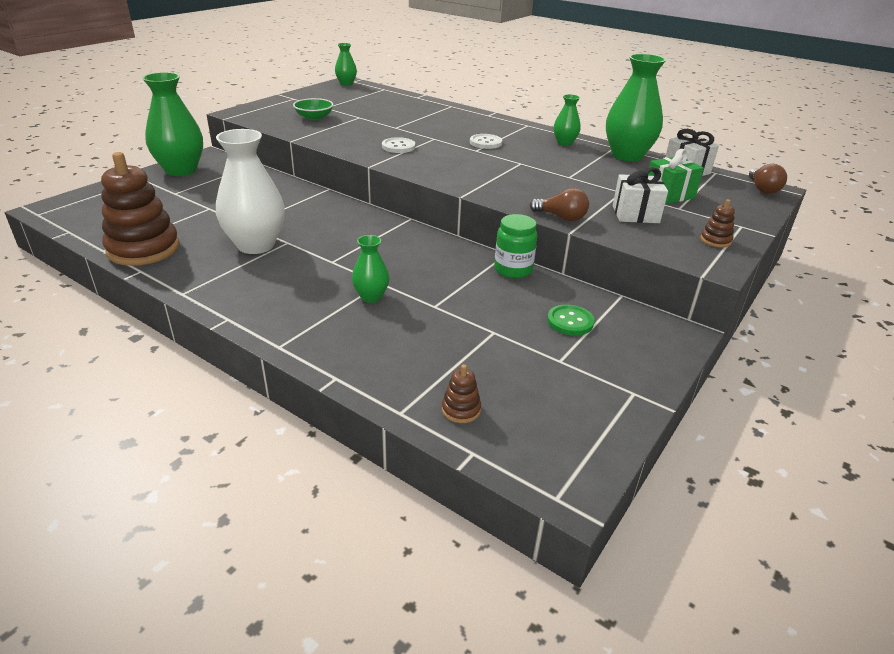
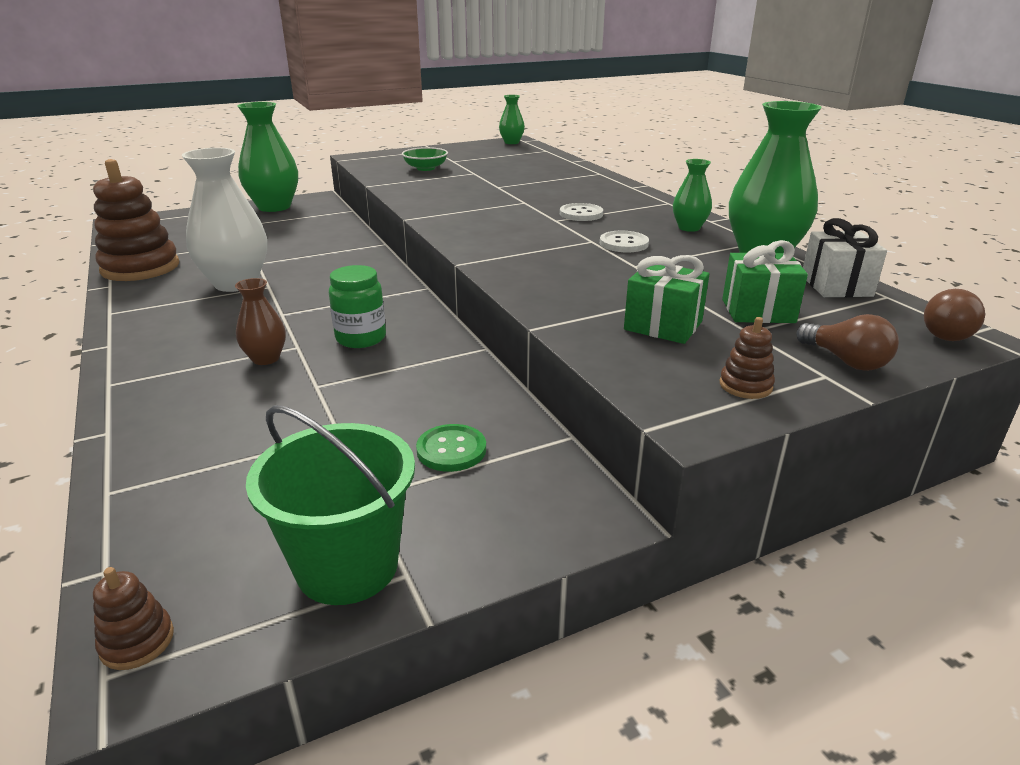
camera: 30 degrees right, 5 degrees down
green vase [352,235,389,303] -> brown vase [235,278,286,365]
white button [382,137,415,153] -> white button moved to [600,231,649,252]
brown stacking toy [442,364,481,423] -> brown stacking toy moved to [93,567,174,670]
green jar [494,214,538,279] -> green jar moved to [329,265,386,348]
brown light bulb [530,188,589,221] -> brown light bulb moved to [796,314,899,371]
white gift [613,167,668,223] -> green gift [624,255,709,344]
none -> green bucket [246,405,415,605]

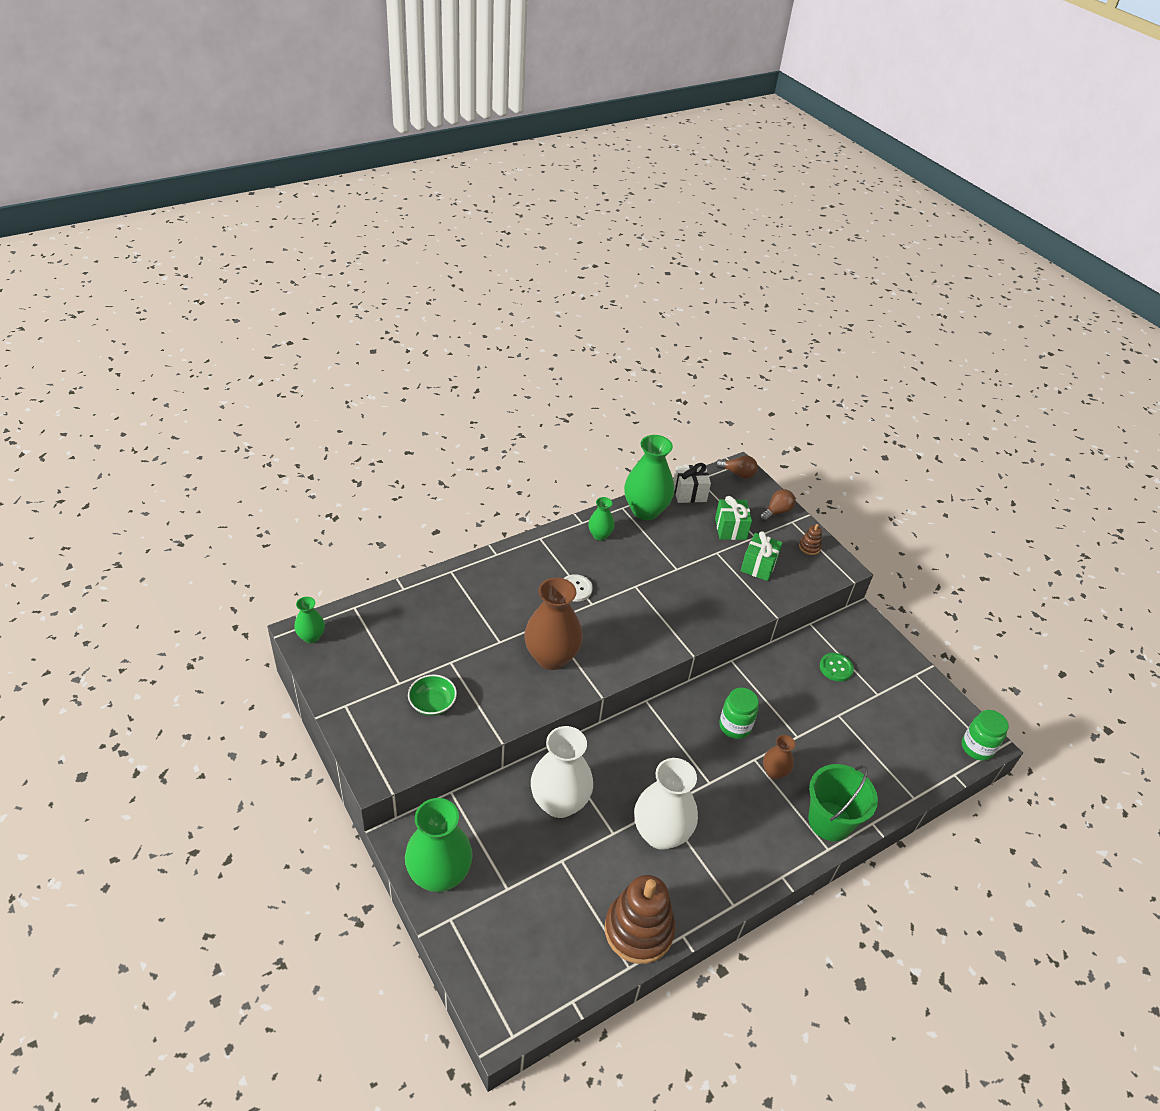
camera: 100 degrees left, 15 degrees up
brown stacking toy [93,567,174,670] -> green jar [962,710,1008,761]
green bucket [246,405,415,605] -> green bucket moved to [808,764,878,841]
white button [600,231,649,252] -> none
none -> brown vase [524,577,583,670]
none -> white vase [531,726,593,818]

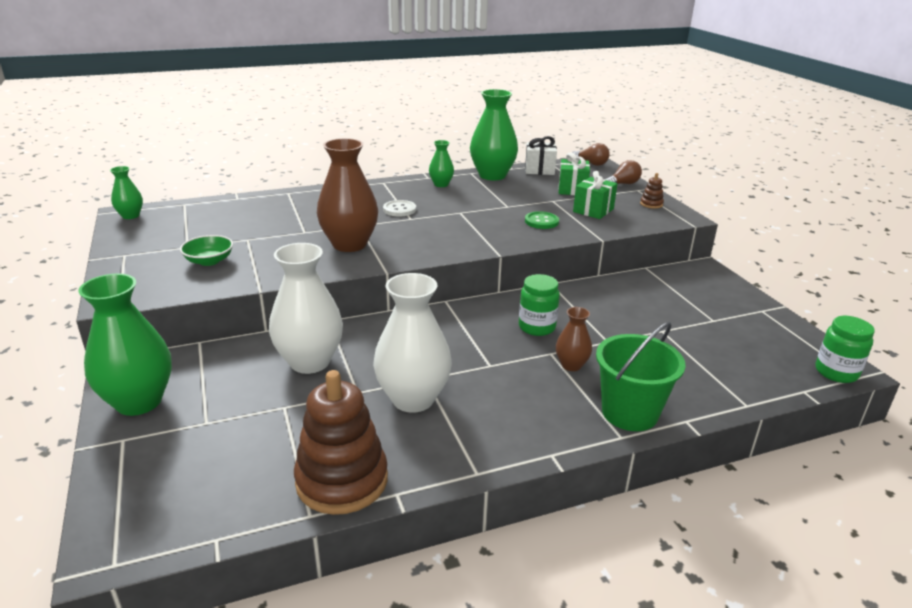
camera: 15 degrees right, 15 degrees down
green button [820,653,854,681] -> green button moved to [525,211,559,229]

